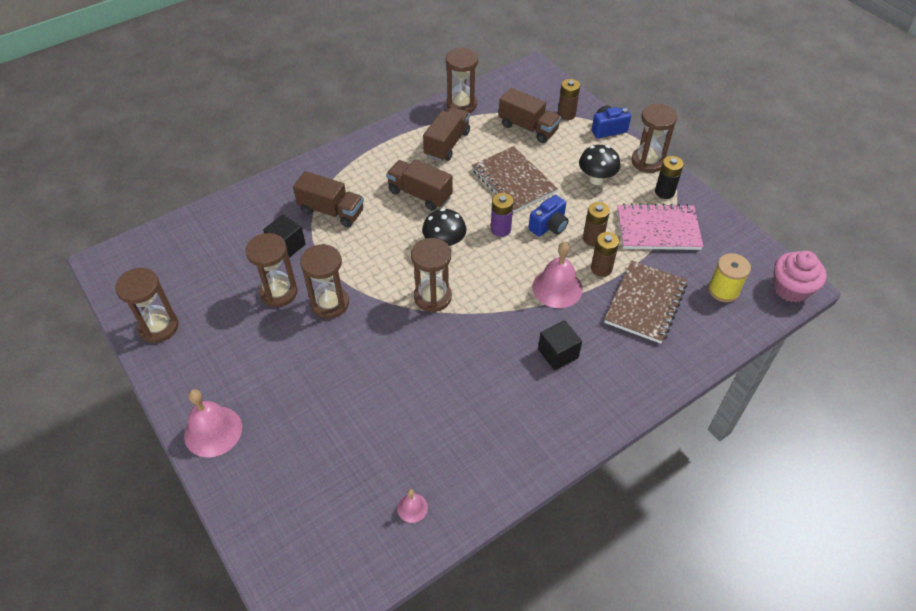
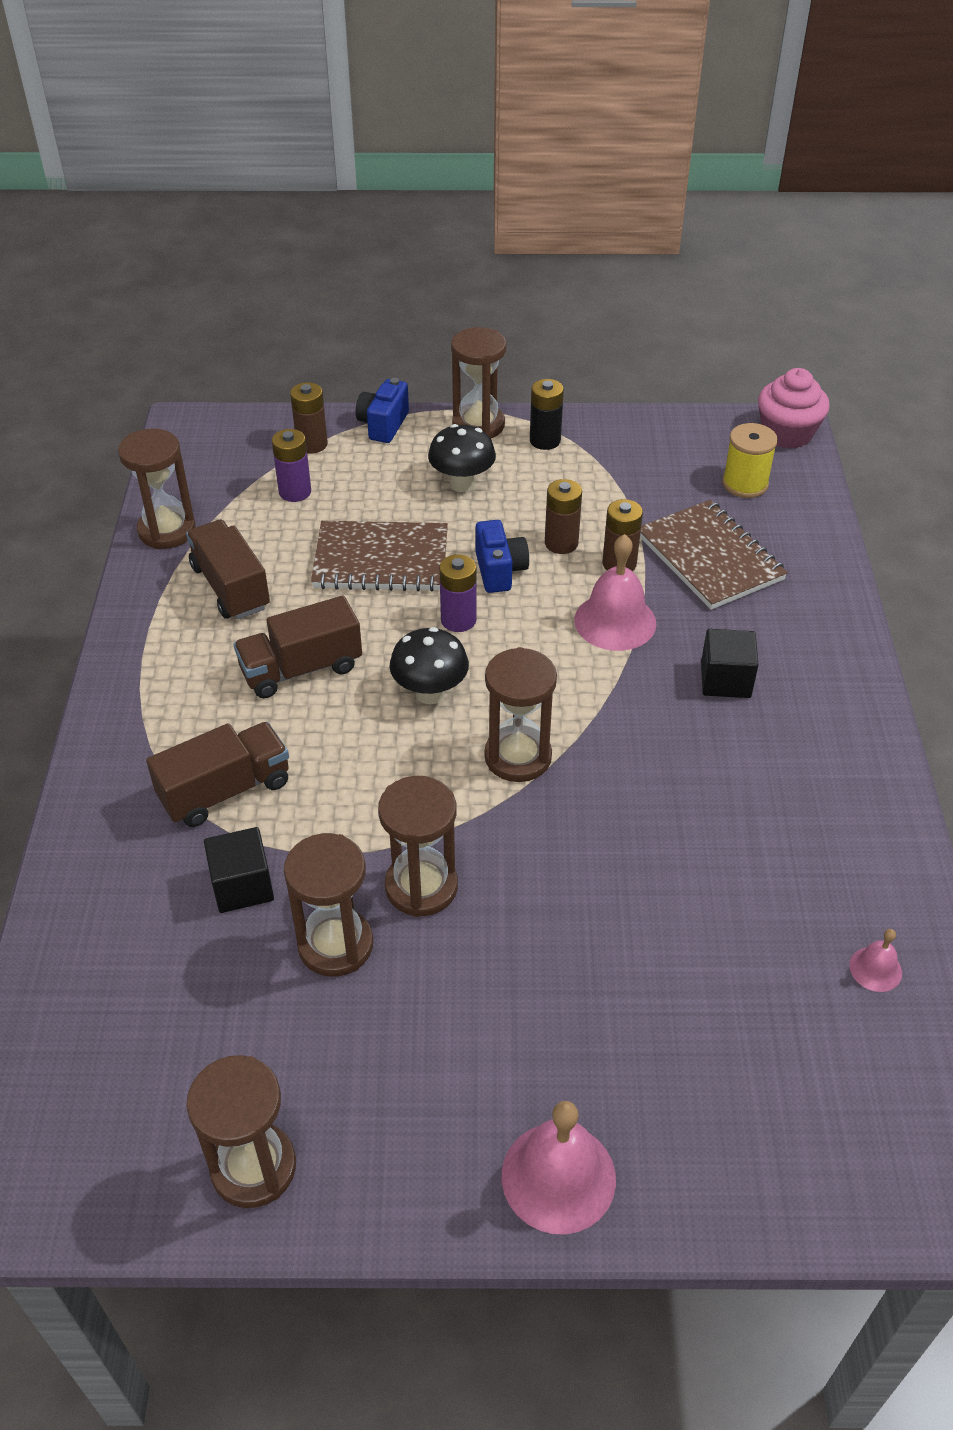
camera: 55 degrees left, 5 degrees down
brown truck [499,88,561,143] -> purple battery [272,429,311,502]
pink notebook [617,203,703,250] -> none

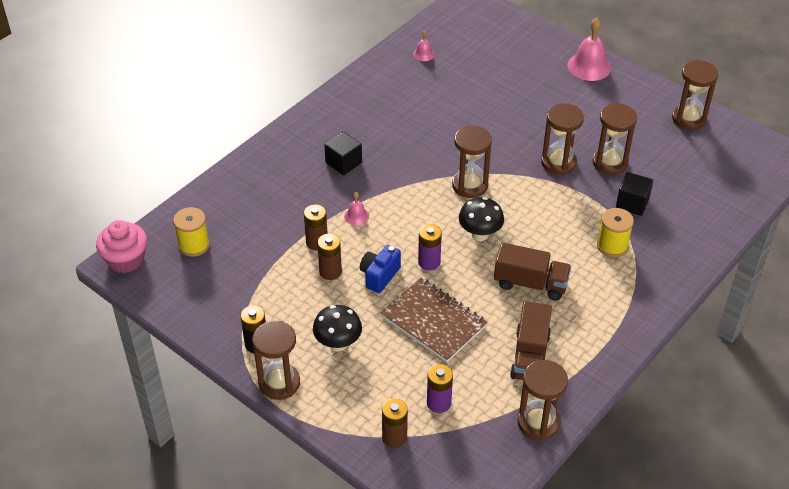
camera: 140 degrees left, 0 degrees up
brown truck [146,722,289,827] -> yellow spool [597,208,634,257]
blue camera [356,378,409,443] -> none
pink bell [574,534,656,651] -> pink bell [344,192,369,225], size x0.51
brown notebook [640,500,788,610] -> none

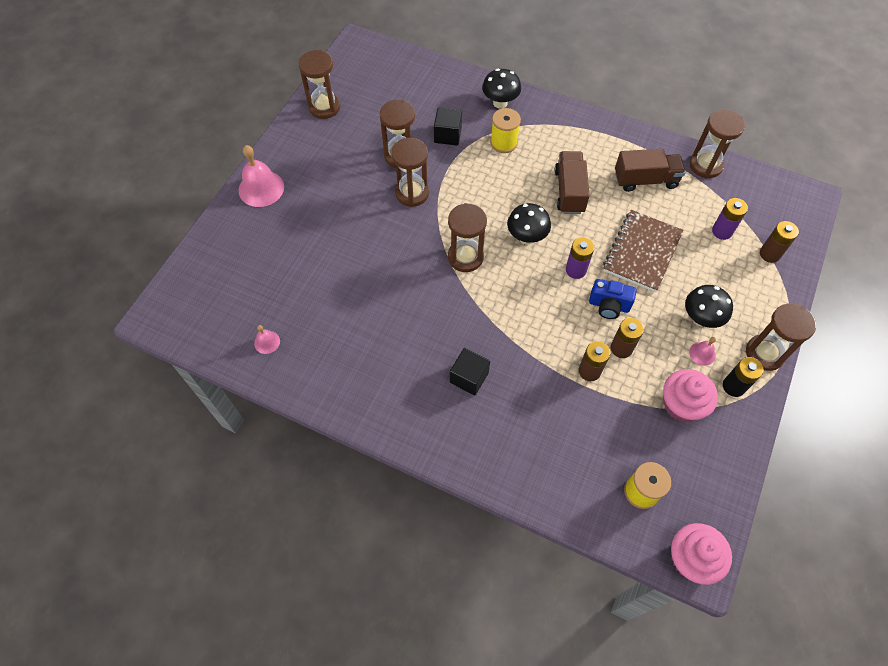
camera: 105 degrees left, 15 degrees up
pink bell [344,192,369,225] -> pink bell moved to [689,337,716,366]
none -> black mushroom [482,69,521,109]
none -> pink cupcake [663,369,718,422]

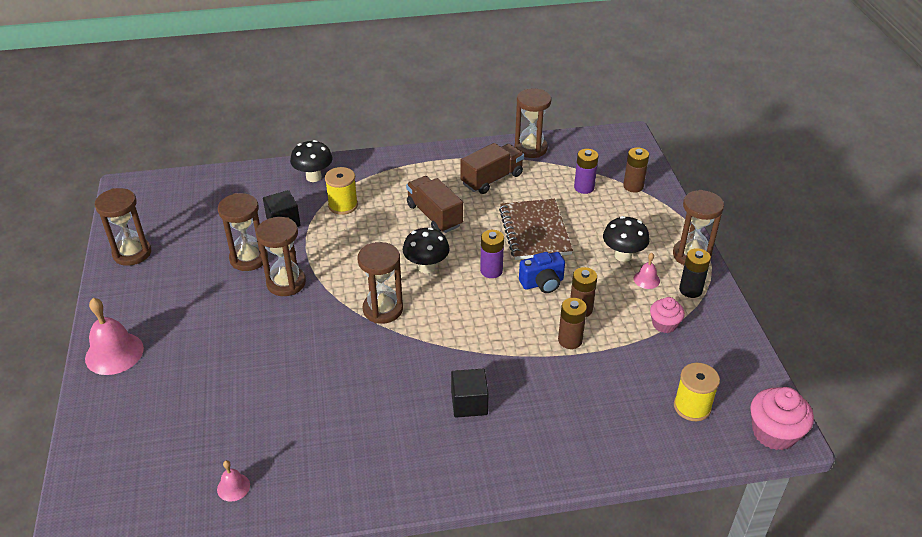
camera: 35 degrees left, 20 degrees down
pink cupcake [663,369,718,422] -> pink cupcake [650,297,685,333], size x0.63

